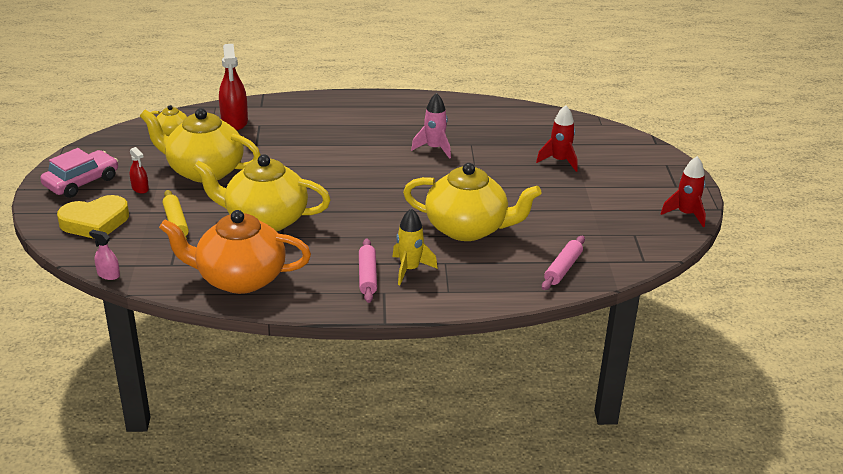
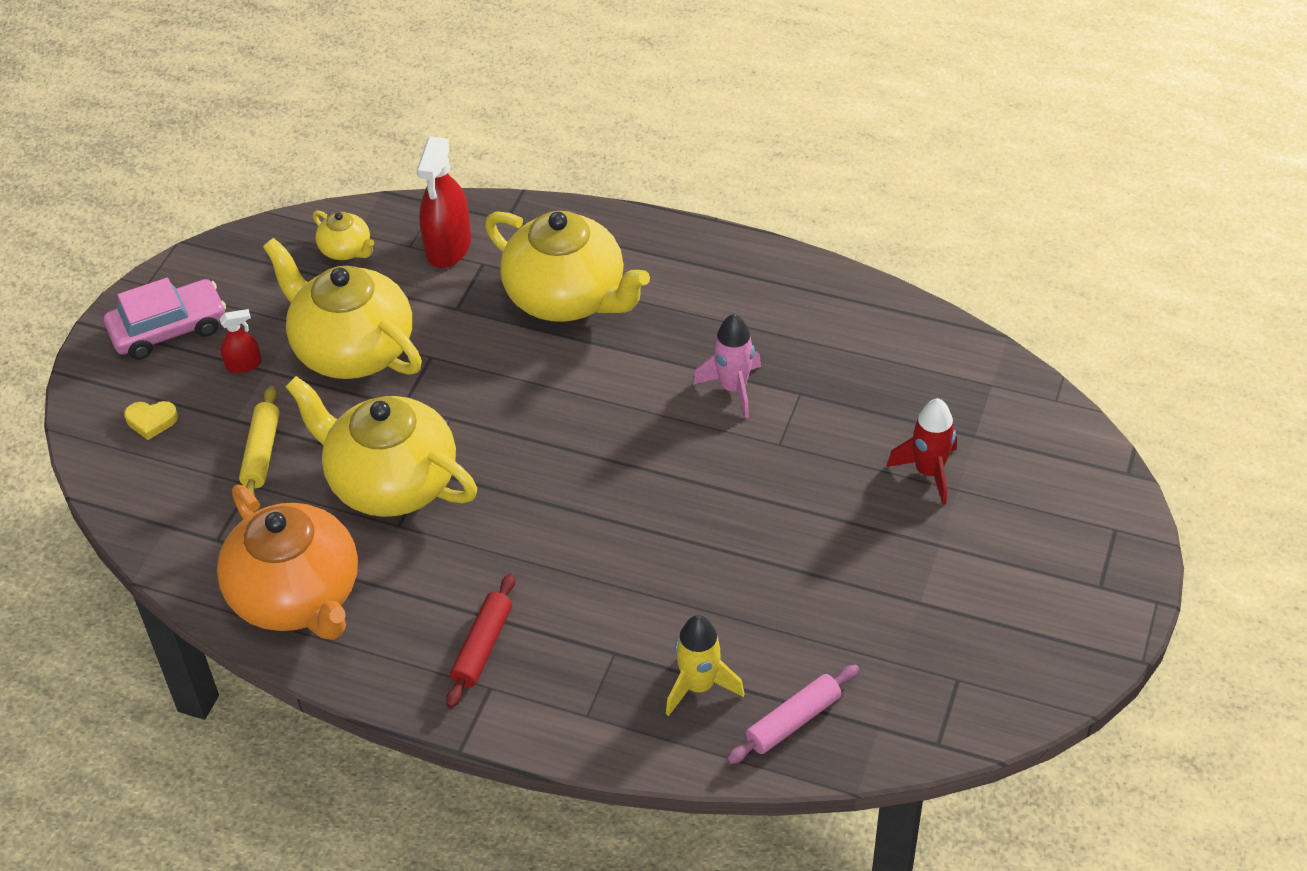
camera: 25 degrees right, 15 degrees up
yellow heart [57,195,129,239] -> yellow heart [124,401,178,440], size x0.49
pink spray bottle [89,230,120,280] -> none
red spray bottle [130,147,149,194] -> red spray bottle turned 90 degrees counterclockwise [220,309,261,373]
orange teapot [159,210,311,294] -> orange teapot turned 150 degrees counterclockwise [217,485,358,640]
pink rolling pin [359,239,377,303] -> red rolling pin [446,573,515,708]
yellow rocket [392,208,438,285] -> yellow rocket moved to [666,615,745,716]
yellow teapot [403,163,542,241] -> yellow teapot moved to [485,211,650,322]
red rocket [661,156,706,227] -> none

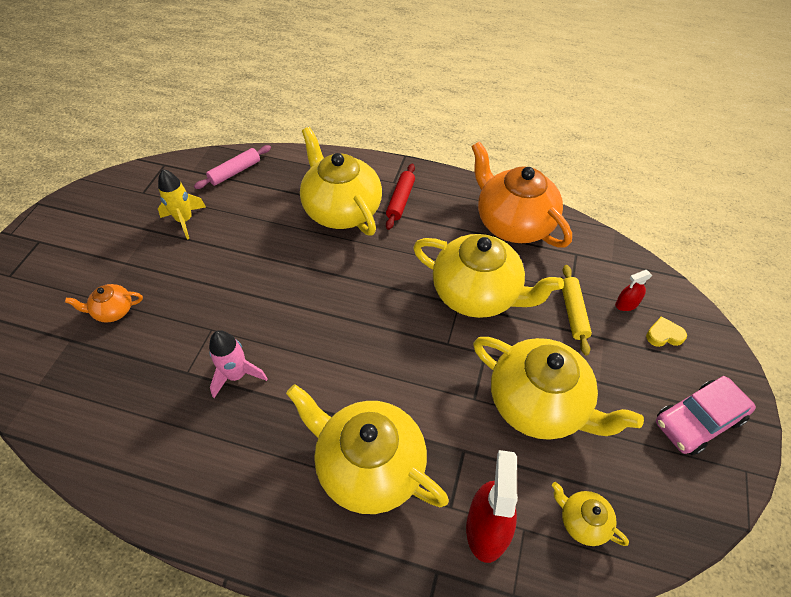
camera: 175 degrees right, 5 degrees up
red spray bottle [220,309,261,373] -> red spray bottle moved to [615,270,652,311]
yellow rocket [666,615,745,716] -> yellow rocket moved to [158,169,206,239]
red rocket [887,398,957,505] -> orange teapot [65,284,143,322]
none -> yellow teapot [300,127,382,235]

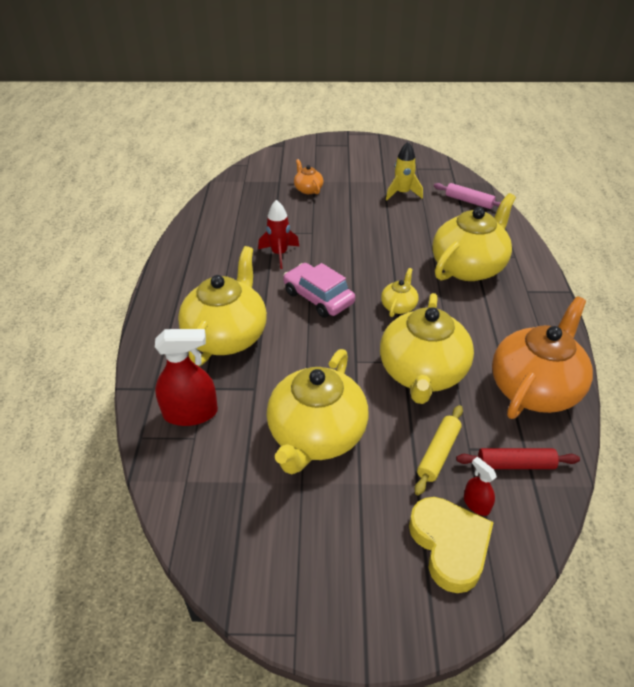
camera: 75 degrees right, 10 degrees down
pink rocket [209,330,268,398] -> red rocket [258,200,299,269]
red rolling pin [386,164,415,230] -> red rolling pin moved to [456,448,580,469]
yellow teapot [552,482,629,546] -> yellow teapot moved to [381,268,419,317]
yellow rolling pin [562,265,592,355] -> yellow rolling pin turned 45 degrees counterclockwise [415,405,463,495]
yellow heart [646,316,687,347] -> yellow heart [409,497,494,593], size x2.05
pink car [656,376,756,455] -> pink car moved to [283,263,355,318]

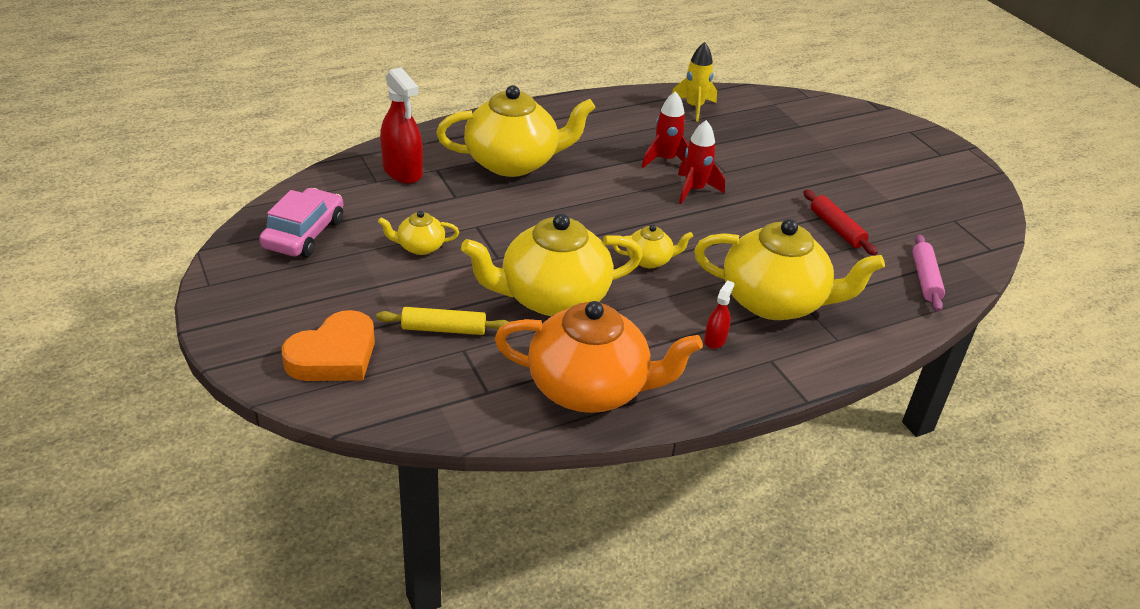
camera: 60 degrees right, 5 degrees down
yellow teapot [267,349,369,474] -> yellow teapot [378,211,459,255], size x0.45
pink car [283,263,355,318] -> pink car moved to [259,188,343,257]
orange teapot [294,159,323,194] -> none
yellow rocket [386,142,423,200] -> yellow rocket moved to [672,42,717,122]
yellow heart [409,497,494,593] -> orange heart [282,310,375,381]
red rolling pin [456,448,580,469] -> red rolling pin moved to [803,190,878,255]
red spray bottle [464,457,497,516] -> red spray bottle moved to [704,280,734,349]
none -> red rocket [678,120,725,204]

